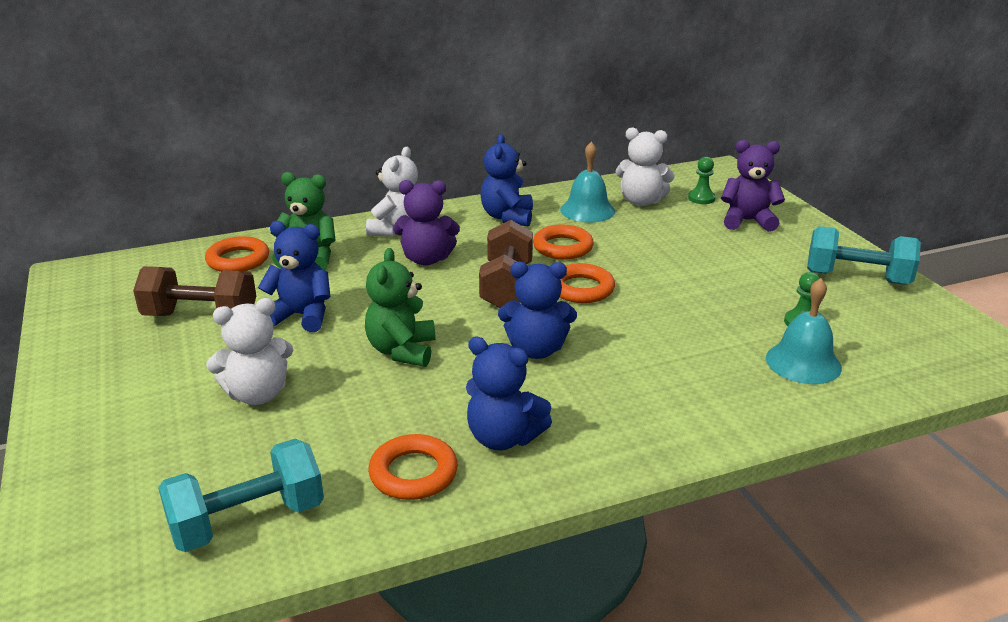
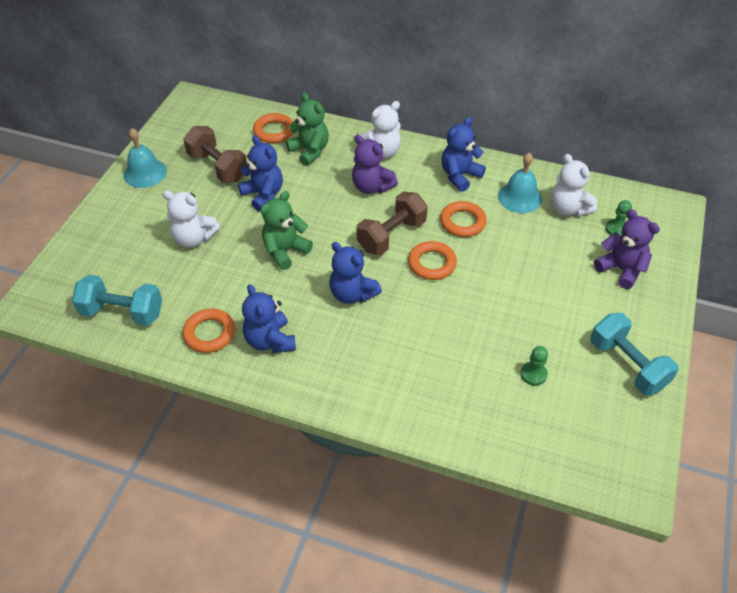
camera: 40 degrees right, 20 degrees up
turquoise bell [766,278,842,384] -> turquoise bell moved to [123,128,167,188]

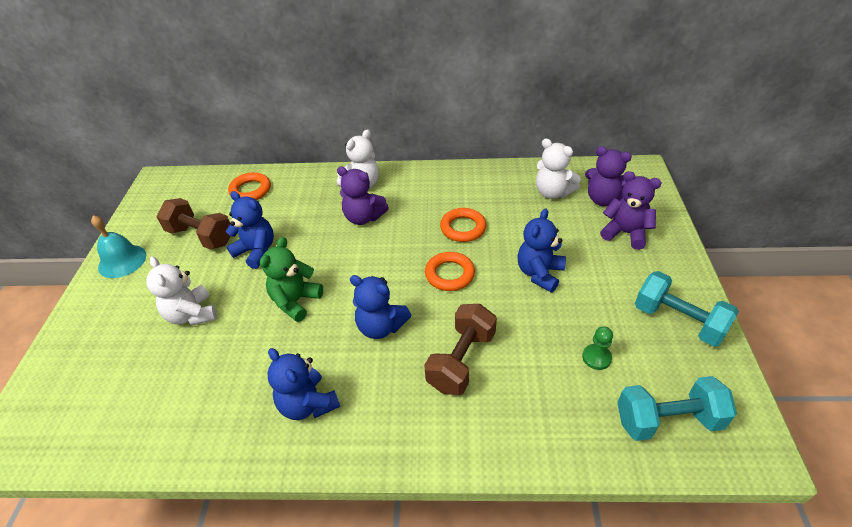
camera: 15 degrees left, 5 degrees down
turquoise dumbbell [72,275,162,326] -> turquoise dumbbell moved to [617,376,737,441]
white teddy bear [163,191,220,248] -> white teddy bear turned 60 degrees clockwise [146,256,217,326]
orange ring [183,309,235,353] -> none
green teddy bear [286,93,329,166] -> none
brown dumbbell [357,191,428,255] -> brown dumbbell moved to [424,304,497,395]
blue teddy bear [442,117,486,192] -> blue teddy bear moved to [517,208,566,293]
turquoise bell [498,153,542,213] -> none
green pawn [605,200,632,236] -> purple teddy bear [585,146,632,206]

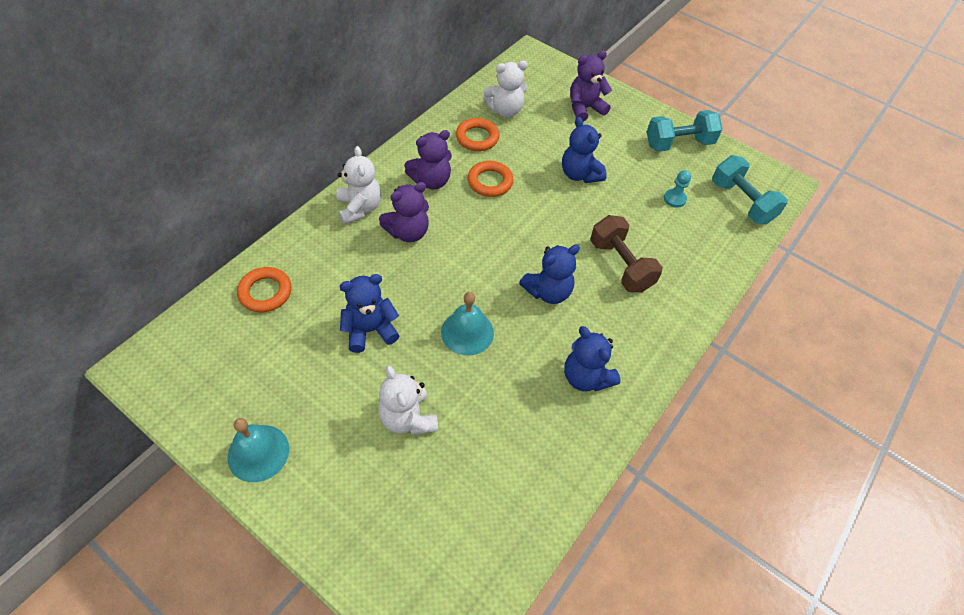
camera: 60 degrees left, 10 degrees up
white teddy bear [146,256,217,326] -> white teddy bear turned 60 degrees clockwise [378,365,438,435]
brown dumbbell [157,198,230,250] -> none
green teddy bear [260,237,323,322] -> turquoise bell [441,292,494,356]
blue teddy bear [267,348,340,420] -> blue teddy bear turned 60 degrees clockwise [564,326,621,391]
orange ring [425,252,475,291] -> orange ring moved to [456,118,499,151]
green pawn [582,326,613,370] -> turquoise pawn [664,170,691,208]
purple teddy bear [585,146,632,206] -> purple teddy bear moved to [404,130,452,190]
turquoise dumbbell [617,376,737,441] -> turquoise dumbbell turned 60 degrees counterclockwise [712,155,788,224]

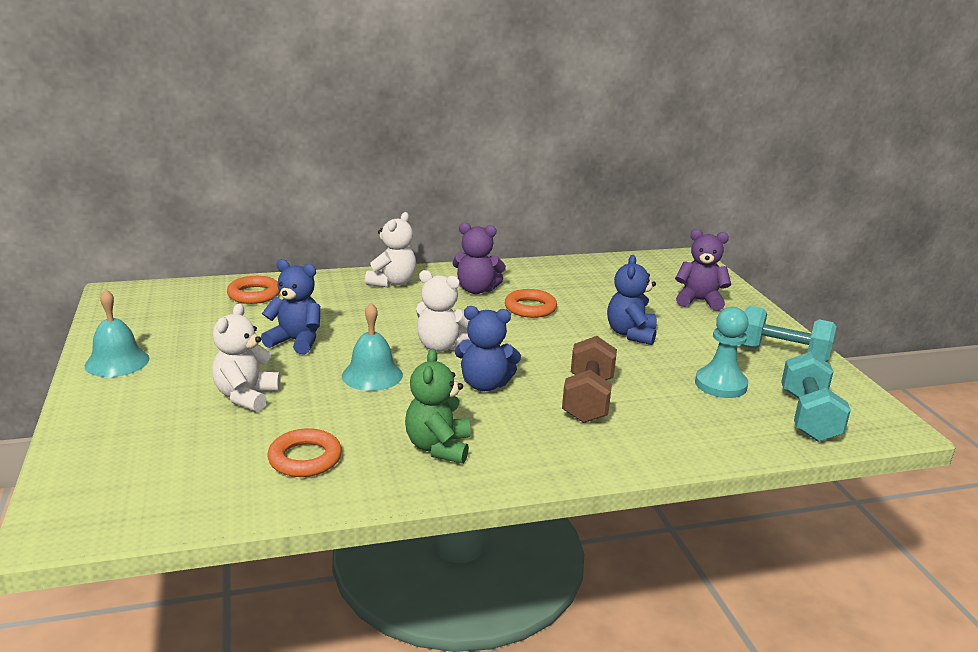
camera: 40 degrees right, 30 degrees down
purple teddy bear [379,182,429,242] -> none
orange ring [456,118,499,151] -> orange ring moved to [267,428,342,477]
white teddy bear [483,61,528,117] -> white teddy bear moved to [416,270,471,352]
blue teddy bear [564,326,621,391] -> green teddy bear [405,349,471,464]
turquoise pawn [664,170,691,208] -> turquoise pawn [695,307,749,398], size x1.72

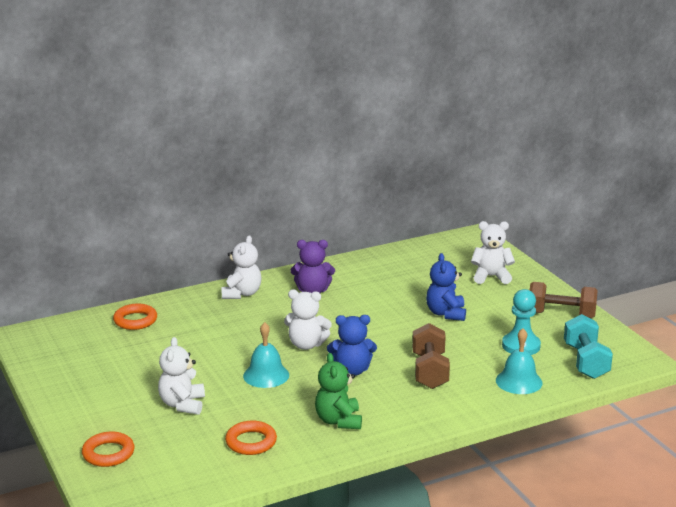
camera: 10 degrees left, 0 degrees up
turquoise bell [84,289,149,377] -> turquoise bell moved to [496,328,543,394]
blue teddy bear [261,259,320,355] -> none
orange ring [505,289,557,318] -> orange ring moved to [82,432,135,467]
purple teddy bear [675,229,731,311] -> white teddy bear [471,221,515,284]
turquoise dumbbell [741,306,836,362] -> brown dumbbell [530,282,598,318]

